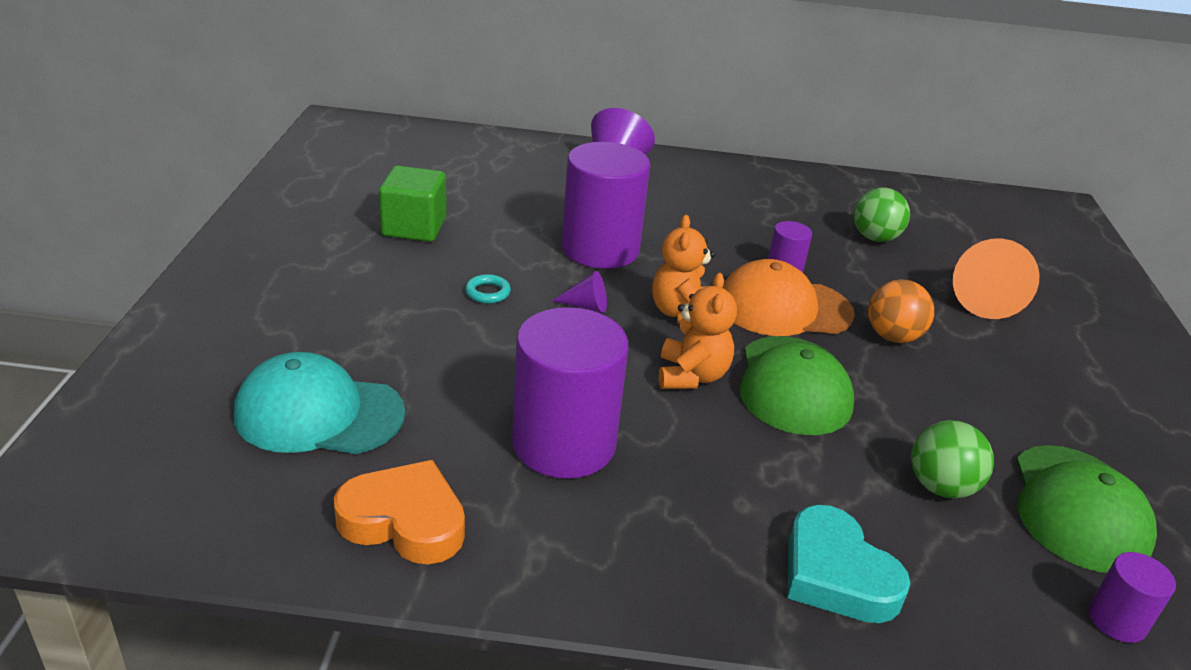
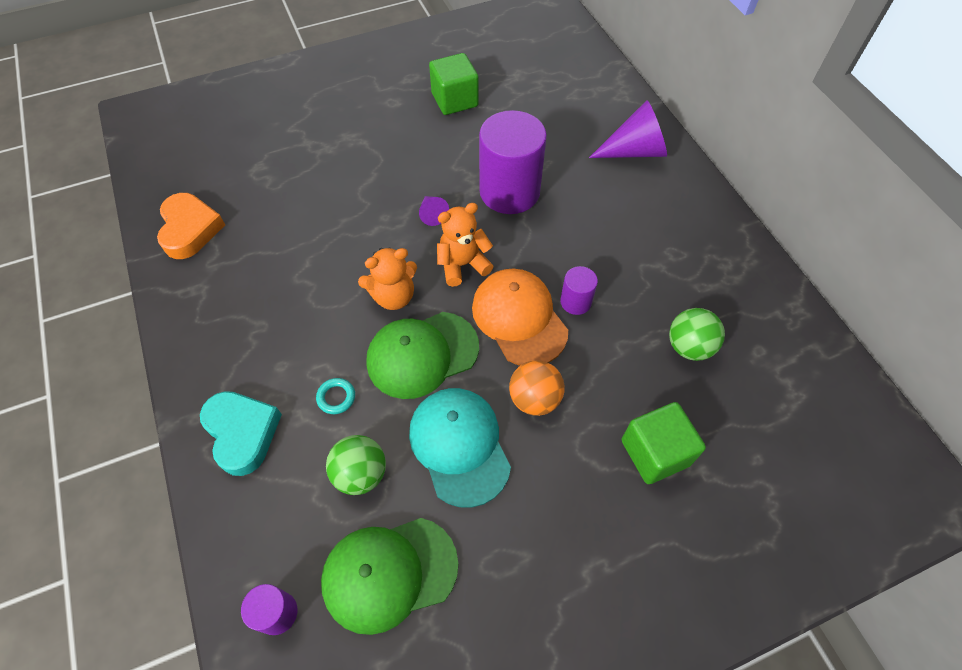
camera: 65 degrees right, 25 degrees up
turquoise cap [234,352,405,454] -> turquoise cap moved to [409,388,511,508]
turquoise ring [465,274,511,304] -> turquoise ring moved to [316,378,355,414]
purple cylinder [512,307,629,479] -> none
turquoise heart [787,505,911,623] -> turquoise heart turned 120 degrees clockwise [200,391,282,476]
orange cone [953,238,1040,319] -> green cube [621,402,706,484]

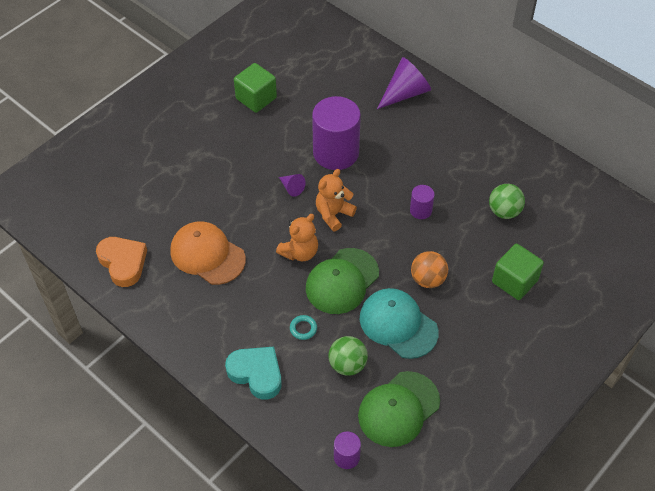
camera: 25 degrees left, 5 degrees down
orange cap [472,268,568,365] -> orange cap moved to [170,221,246,285]

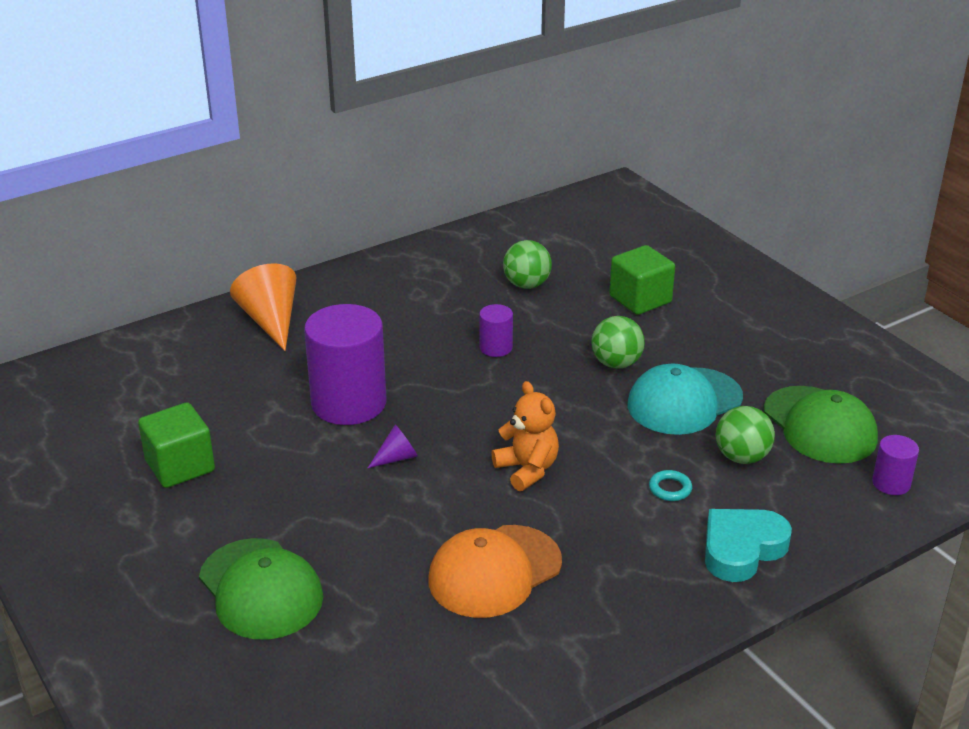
camera: 75 degrees left, 20 degrees down
orange heart [96,237,147,287] -> none
green cap [306,248,379,314] -> green cap moved to [199,538,323,640]
orange teddy bear [316,169,357,231] -> none
purple cone [377,57,431,109] -> orange cone [230,263,296,351]
orange ball [411,251,448,288] -> green ball [592,316,645,369]

